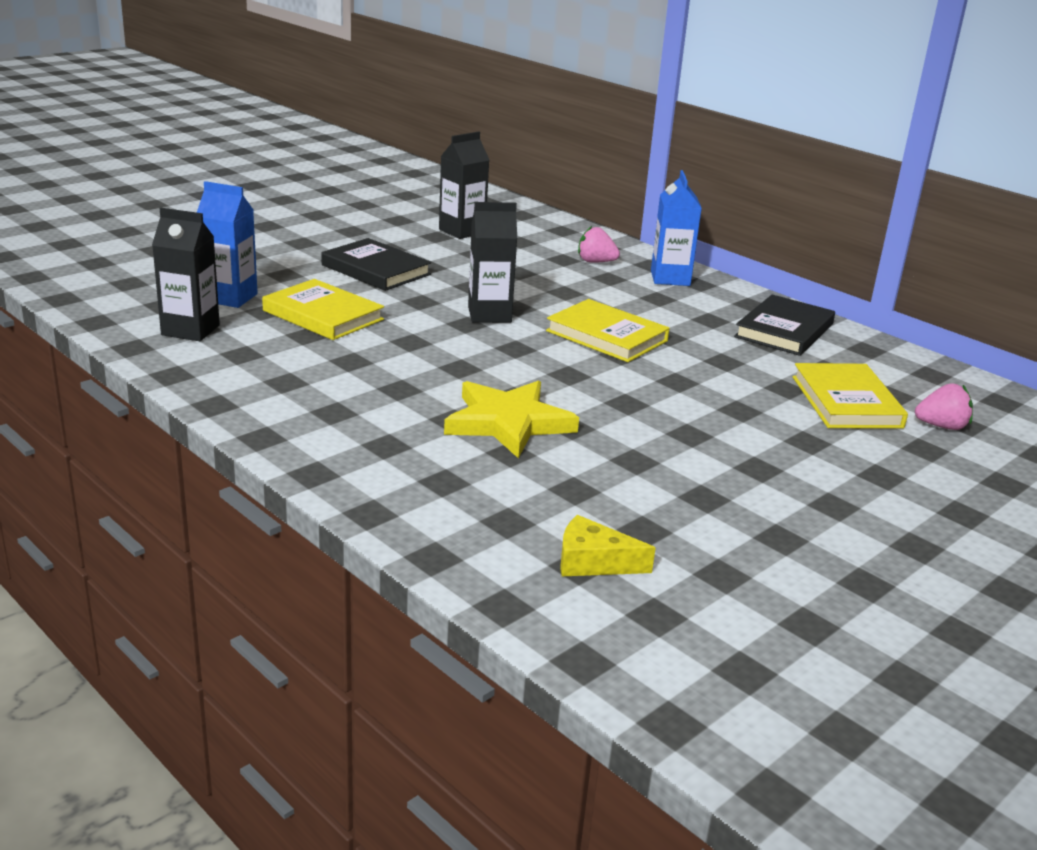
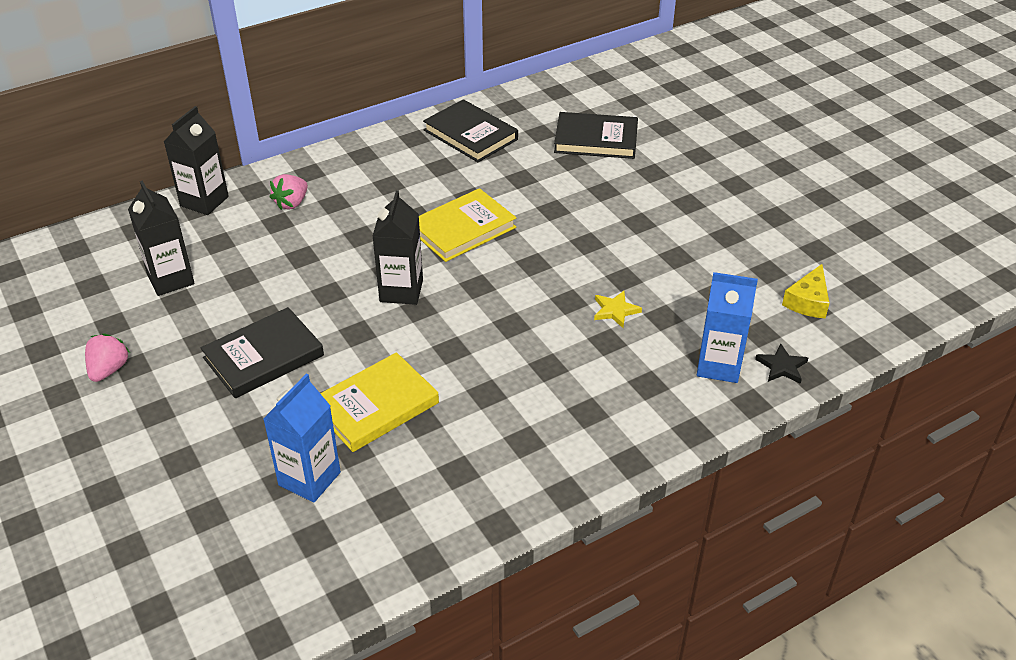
camera: 75 degrees left, 15 degrees up
black carton [152,208,220,341] -> black carton moved to [164,106,229,215]
yellow star [444,380,579,459] -> yellow star [594,291,642,328], size x0.46
blue carton [651,170,702,286] -> blue carton moved to [697,272,758,383]
yellow book [793,363,908,429] -> black book [554,112,638,159]
pink strawberry [915,384,973,430] -> pink strawberry moved to [85,333,130,382]
none -> black star [755,343,808,384]

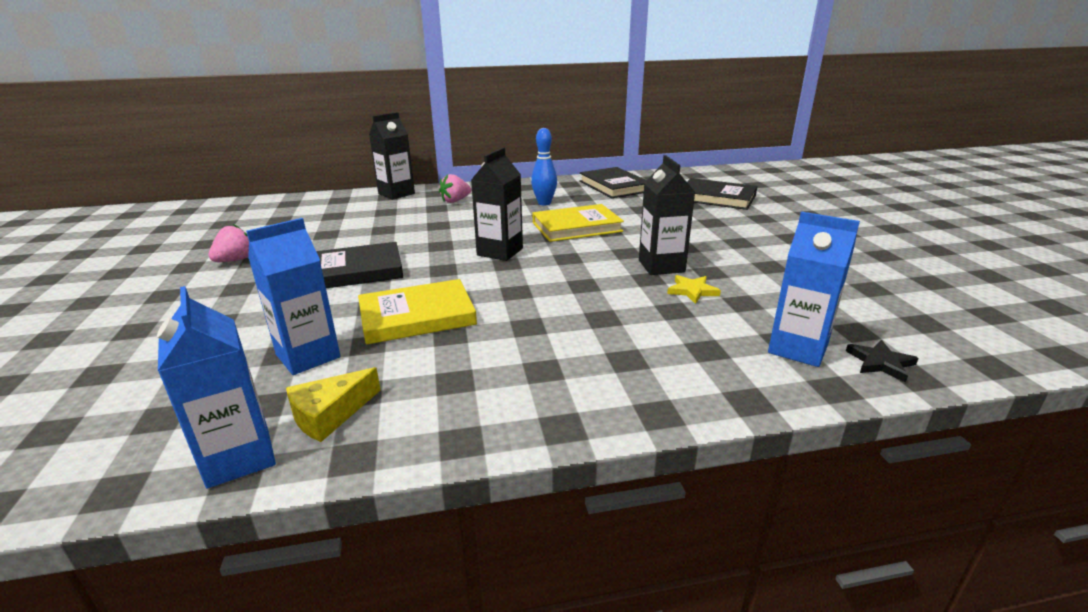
camera: 20 degrees right, 15 degrees down
black carton [128,181,195,296] -> black carton moved to [639,155,695,275]
yellow cheese [782,264,830,319] -> yellow cheese moved to [286,367,381,442]
none -> blue carton [157,286,276,488]
none -> blue bowling pin [531,128,557,206]

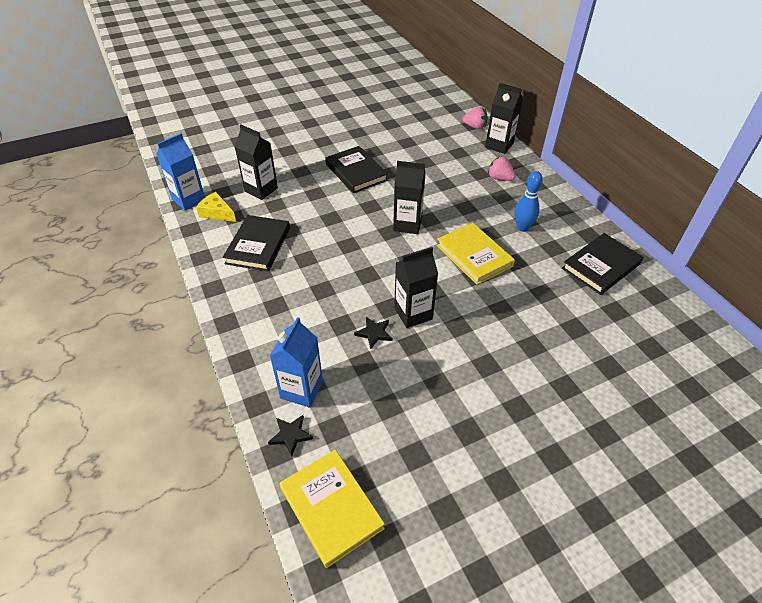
camera: 75 degrees right, 20 degrees up
pink strawberry [208,224,249,262] -> pink strawberry moved to [462,107,488,129]
blue carton [246,218,341,375] -> black carton [234,124,278,200]
yellow book [358,279,477,344] -> yellow book moved to [280,450,385,568]
yellow star [667,275,721,304] -> black star [354,317,392,349]
black book [687,178,758,210] -> black book moved to [223,215,290,271]

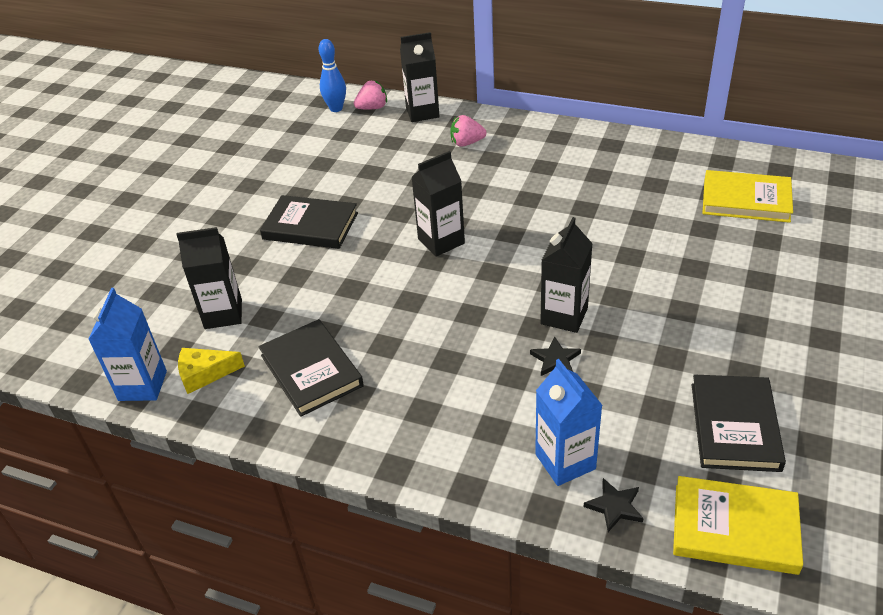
camera: 40 degrees left, 5 degrees down
yellow book [437,223,515,285] -> yellow book moved to [702,170,793,223]
blue bowling pin [515,171,543,232] -> blue bowling pin moved to [319,39,346,112]
black book [562,233,643,295] -> black book moved to [692,374,786,472]

